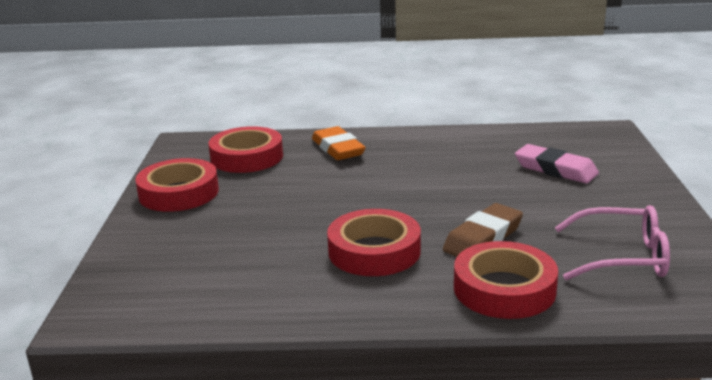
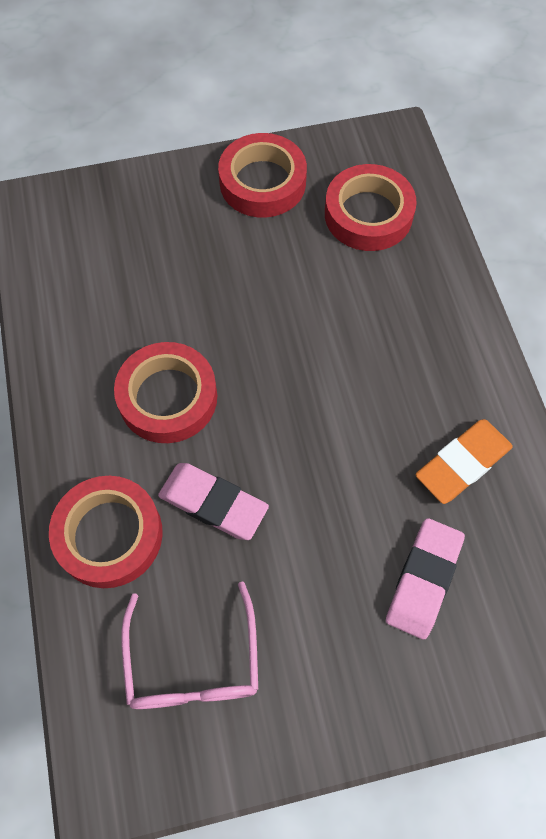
camera: 75 degrees right, 40 degrees up
orange eraser [312,126,366,160] -> orange eraser moved to [416,419,513,504]
brown eraser [443,203,523,257] -> pink eraser [158,463,269,540]

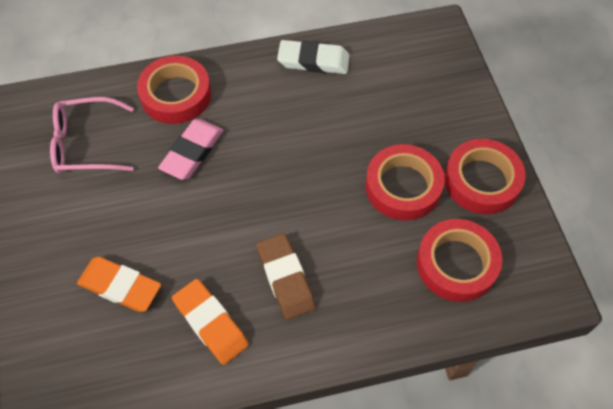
camera: 90 degrees right, 5 degrees down
red tape [114,342,217,443] -> red tape moved to [365,144,445,220]
pink eraser [386,518,465,640] -> orange eraser [77,256,161,312]
none -> brown eraser [257,233,316,320]
none -> white eraser [277,40,350,74]

